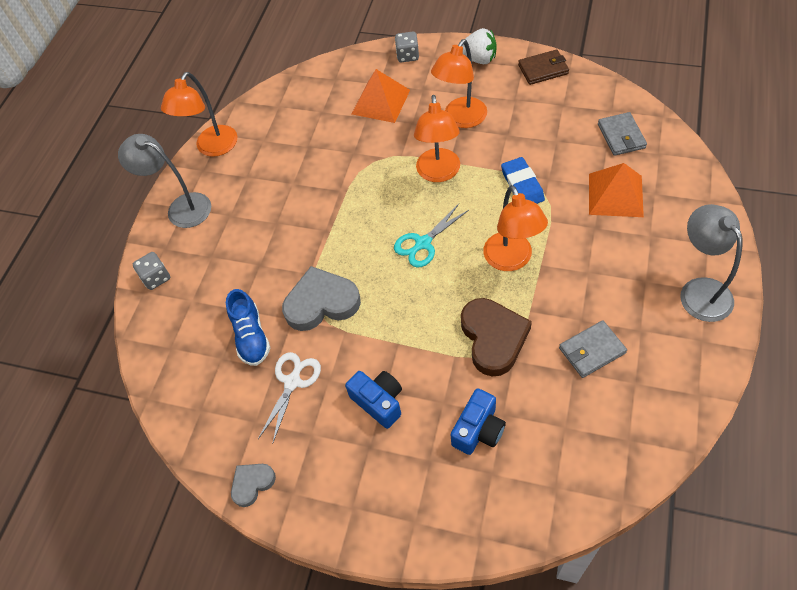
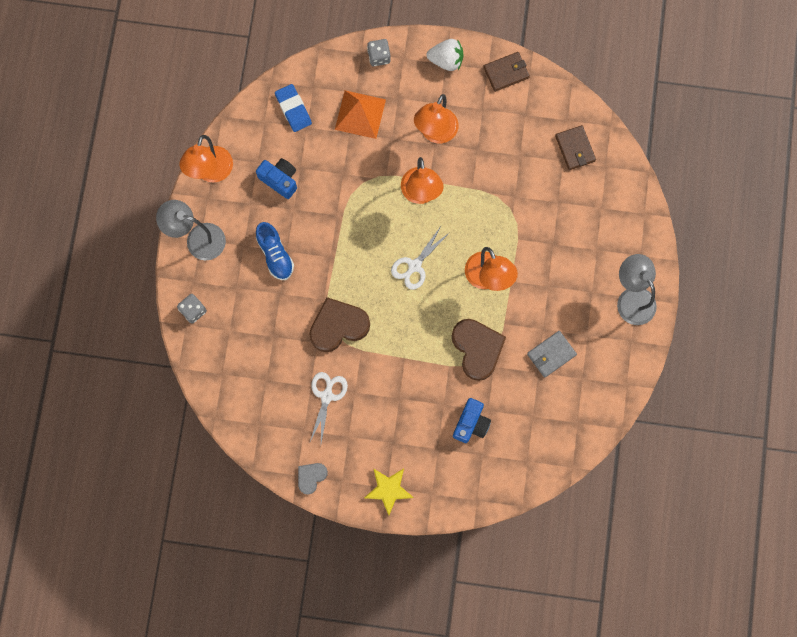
camera: 15 degrees left, 20 degrees up
blue shoe [226,289,270,366] -> blue shoe moved to [256,222,294,280]
grey heart [282,266,361,331] -> brown heart [309,297,370,352]
blue camera [345,371,402,429] -> blue camera moved to [256,158,297,199]
turquoise scissors [394,204,469,268] -> white scissors [391,226,450,290]
blue eraser [501,157,545,204] -> blue eraser moved to [275,84,312,132]
orange pyramid [589,163,644,217] -> none
grey wallet [598,112,647,156] -> brown wallet [555,125,596,170]
none -> yellow star [364,468,414,515]

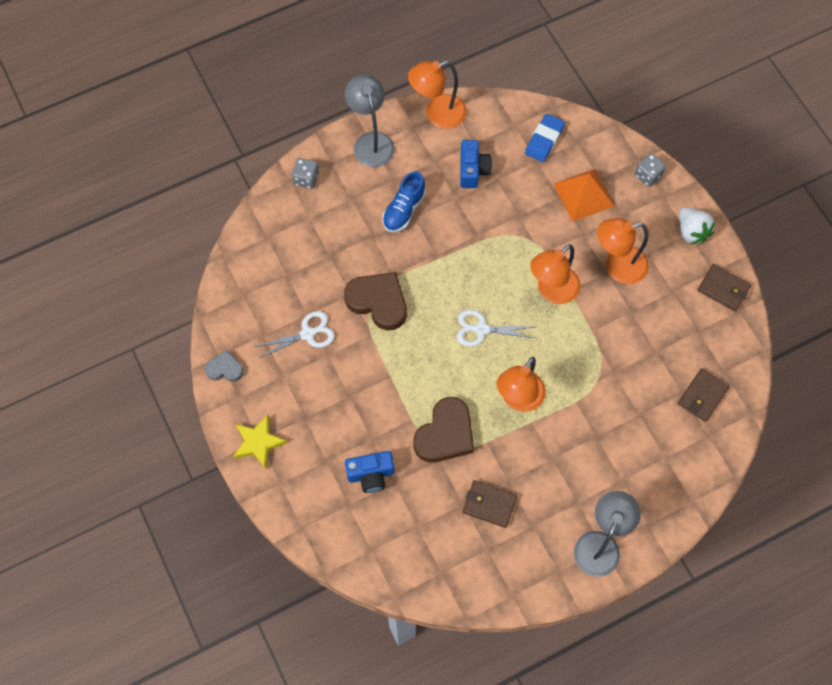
camera: 55 degrees right, 10 degrees down
grey wallet [527,331,577,378] -> brown wallet [463,480,517,528]

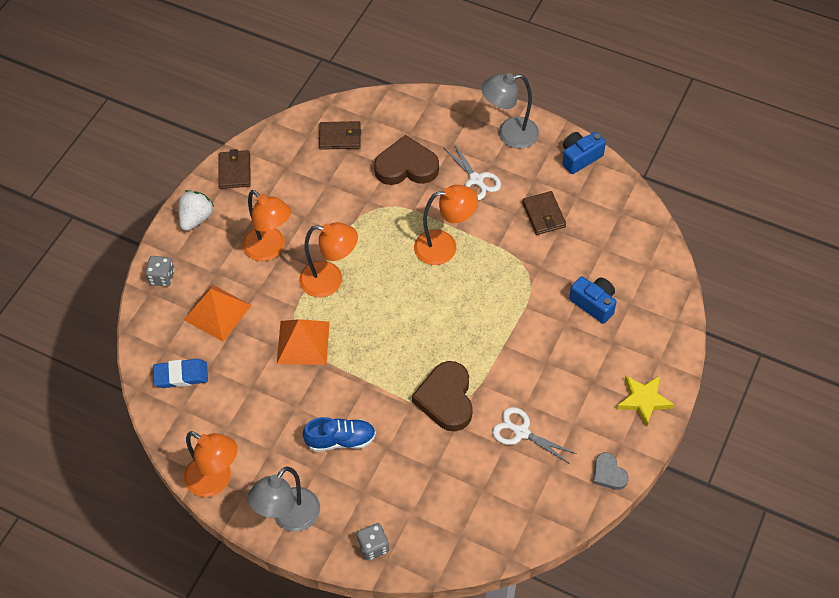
camera: 125 degrees left, 10 degrees down
brown heart [413,397,474,462] -> brown heart moved to [374,135,439,185]
white scissors [457,310,535,346] -> white scissors moved to [443,142,501,200]
blue camera [460,140,492,188] -> blue camera moved to [562,132,606,174]
none -> orange pyramid [277,319,330,365]

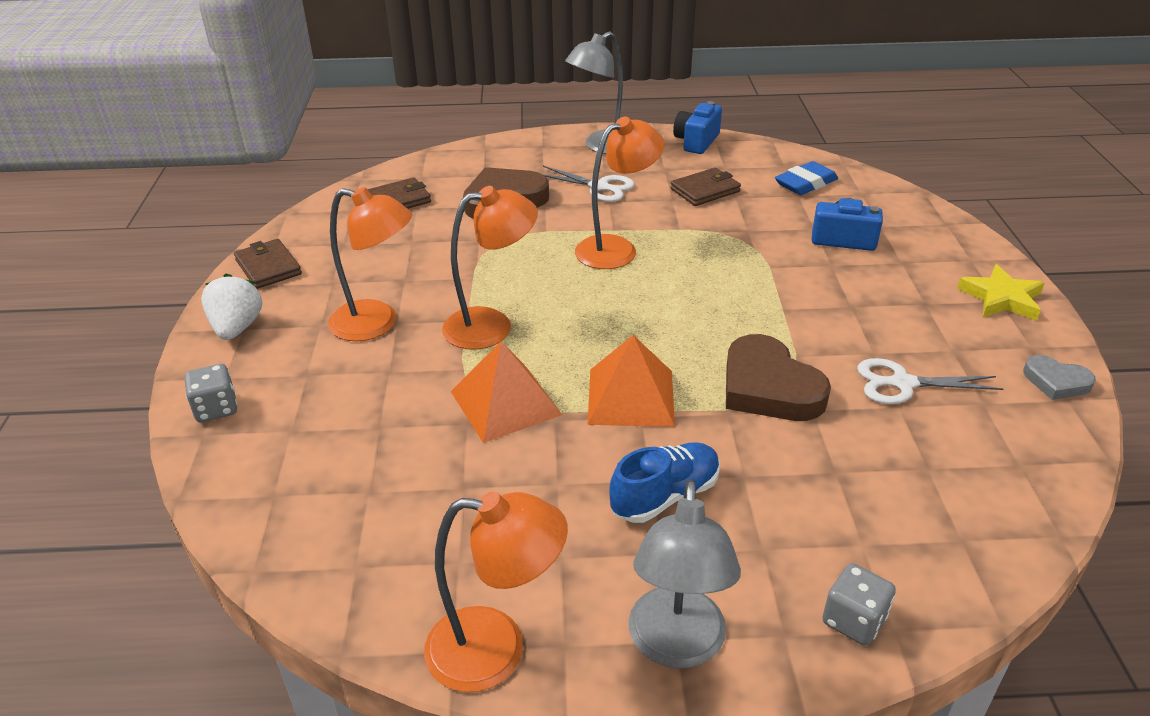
camera: 30 degrees left, 20 degrees down
blue eraser [153,359,208,388] -> blue eraser moved to [775,161,838,195]
orange pyramid [184,284,252,342] -> orange pyramid moved to [588,335,675,427]
brown wallet [522,191,566,235] -> brown wallet turned 75 degrees counterclockwise [670,168,741,206]

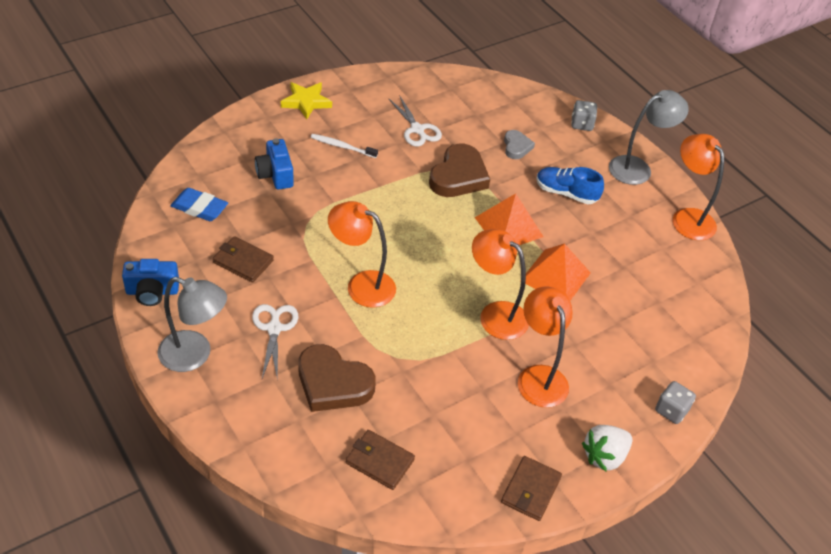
camera: 125 degrees left, 10 degrees up
grey heart [1023,355,1096,400] -> grey heart moved to [504,130,535,159]
none -> white toothbrush [311,134,378,158]

